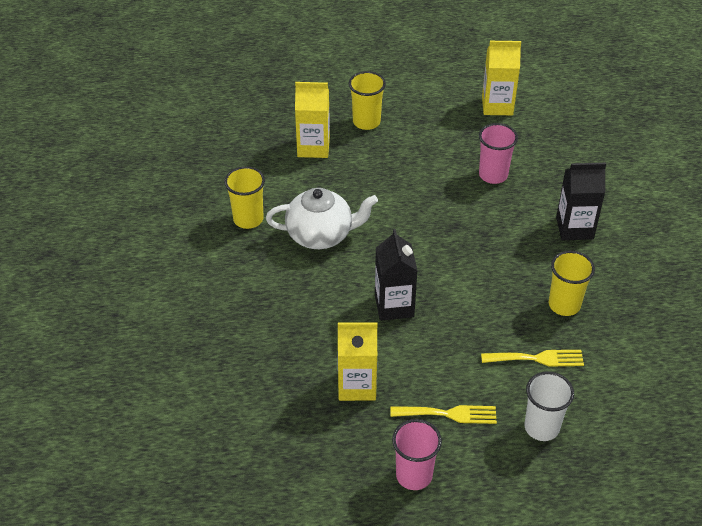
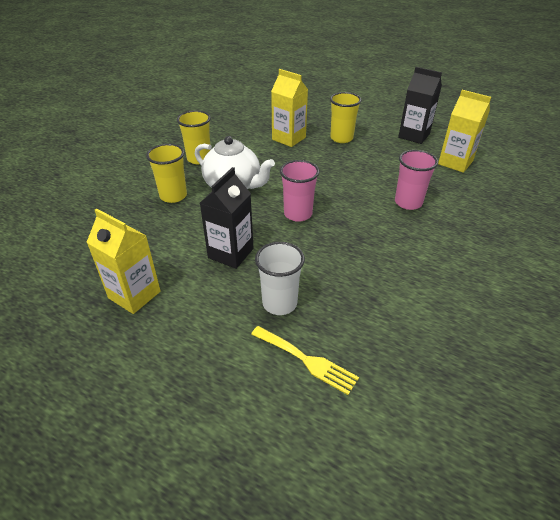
camera: 35 degrees right, 5 degrees down
yellow fork [391,405,497,424] -> none
pink cup [392,419,442,490] -> pink cup moved to [280,160,319,222]
white cup [525,371,574,441] -> white cup moved to [255,242,305,315]
yellow cup [549,251,595,316] -> yellow cup moved to [146,144,187,203]
black carton [556,163,606,240] -> black carton moved to [398,67,442,144]

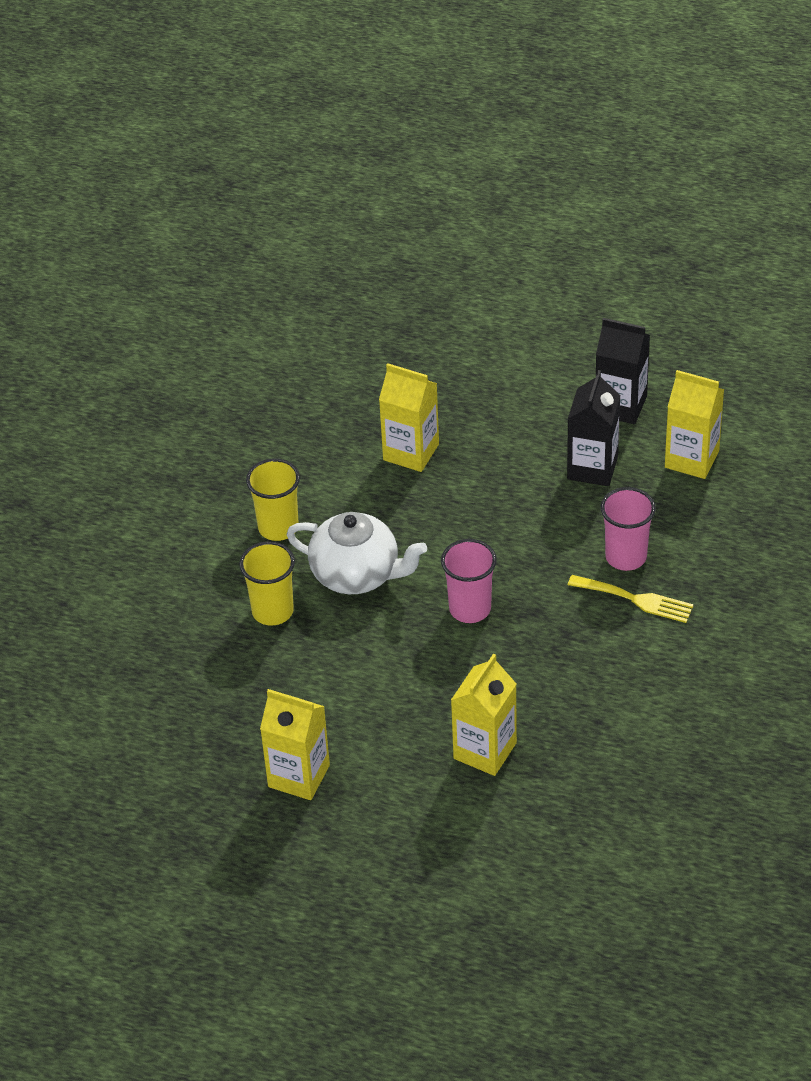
camera: 10 degrees left, 5 degrees up
black carton [200,167,253,269] -> black carton moved to [567,370,621,486]
yellow fork [251,326,359,395] -> yellow fork moved to [568,575,694,623]
white cup [255,242,305,315] -> yellow carton [451,654,517,776]
yellow cup [330,92,361,143] -> none

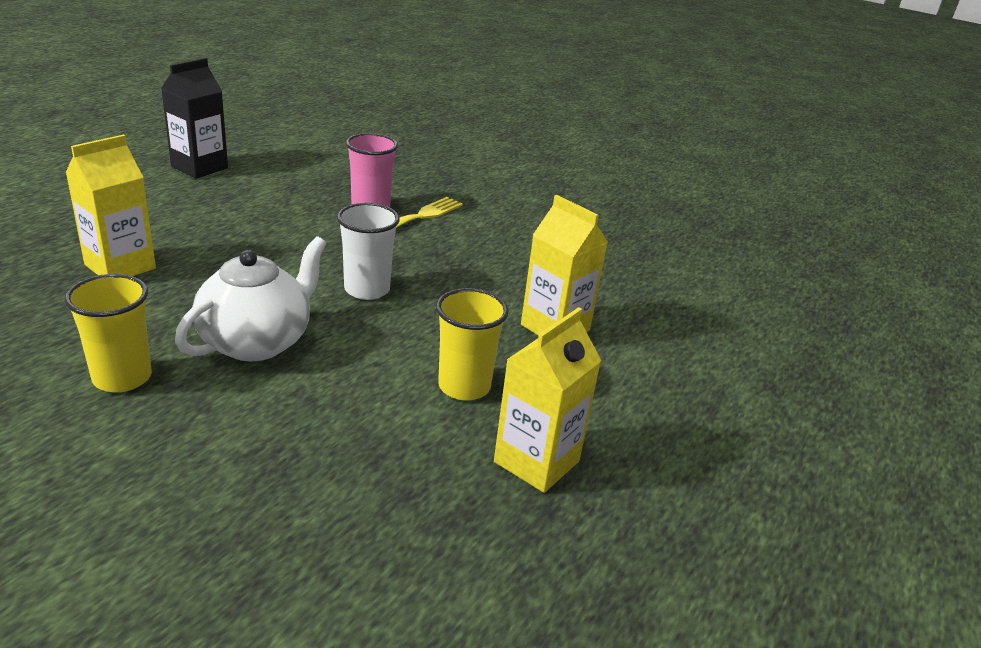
camera: 80 degrees left, 15 degrees down
yellow cup [239,541,295,626] -> yellow cup moved to [436,288,509,401]
pink cup [441,539,497,623] -> white cup [337,203,400,300]
black carton [567,370,621,486] -> none
yellow carton [665,370,724,479] -> none

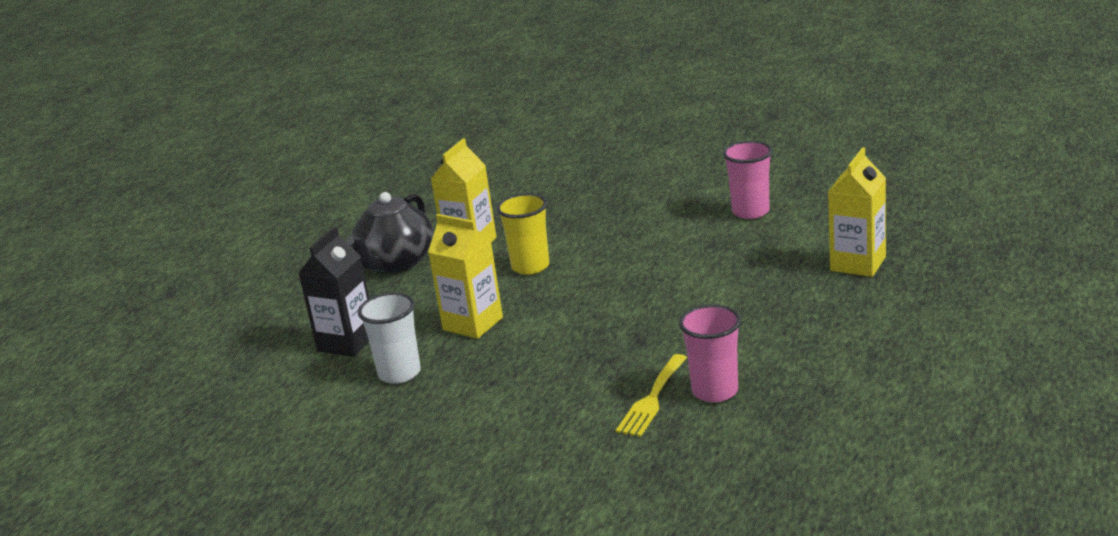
camera: 175 degrees right, 5 degrees down
yellow cup [64,274,152,392] -> pink cup [723,141,772,219]
black carton [161,58,228,178] -> black carton moved to [298,227,369,357]
white teapot [175,236,327,361] -> none
white cup [337,203,400,300] -> white cup moved to [358,292,421,384]
none -> black teapot [347,192,433,273]

